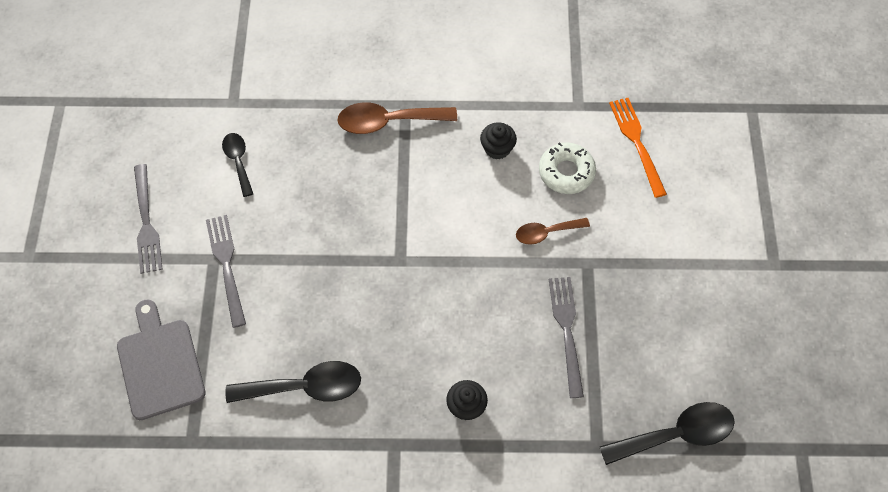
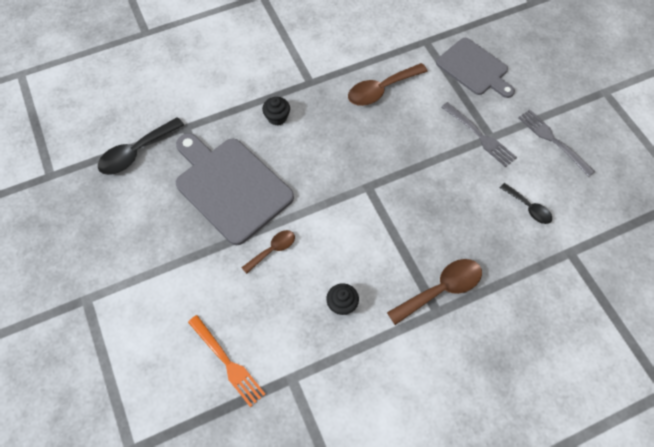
camera: 155 degrees right, 0 degrees up
black spoon [226,361,361,403] -> brown spoon [348,63,428,106]
white donut [539,142,596,194] -> none
grey fork [549,277,584,398] -> grey cutting board [176,133,294,245]

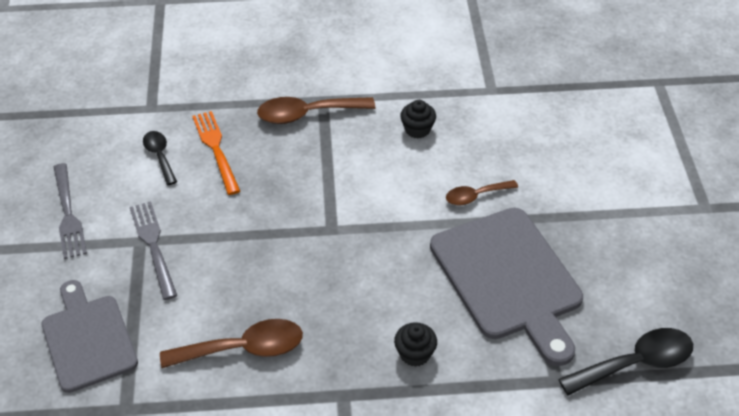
camera: 160 degrees left, 15 degrees down
orange fork [188,315,265,407] -> orange fork moved to [192,111,240,195]

